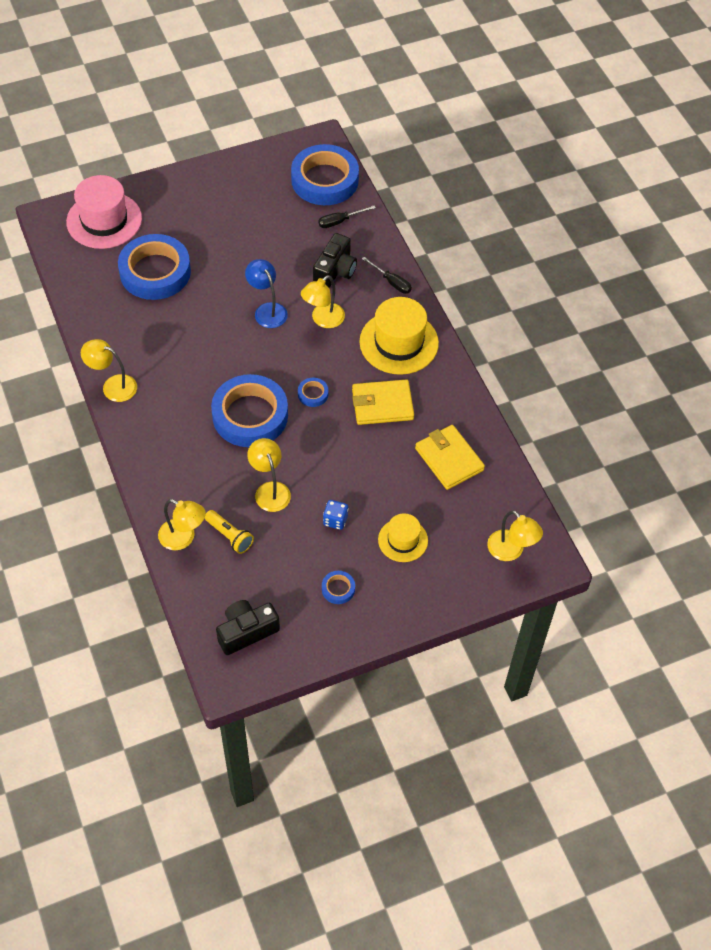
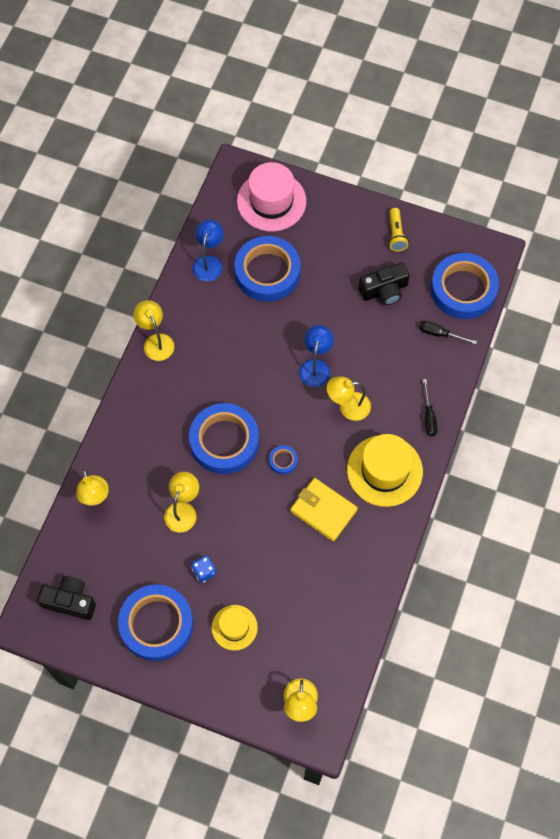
camera: 45 degrees right, 10 degrees up
yellow flashlight [205,510,254,554] -> yellow flashlight moved to [388,208,408,251]
black camera [313,233,357,288] -> black camera moved to [359,262,410,305]
blue tape [322,571,355,604] -> blue tape [118,584,193,661], size x2.43
yellow wallet [415,425,485,490] -> none
none -> blue lamp [193,219,224,281]

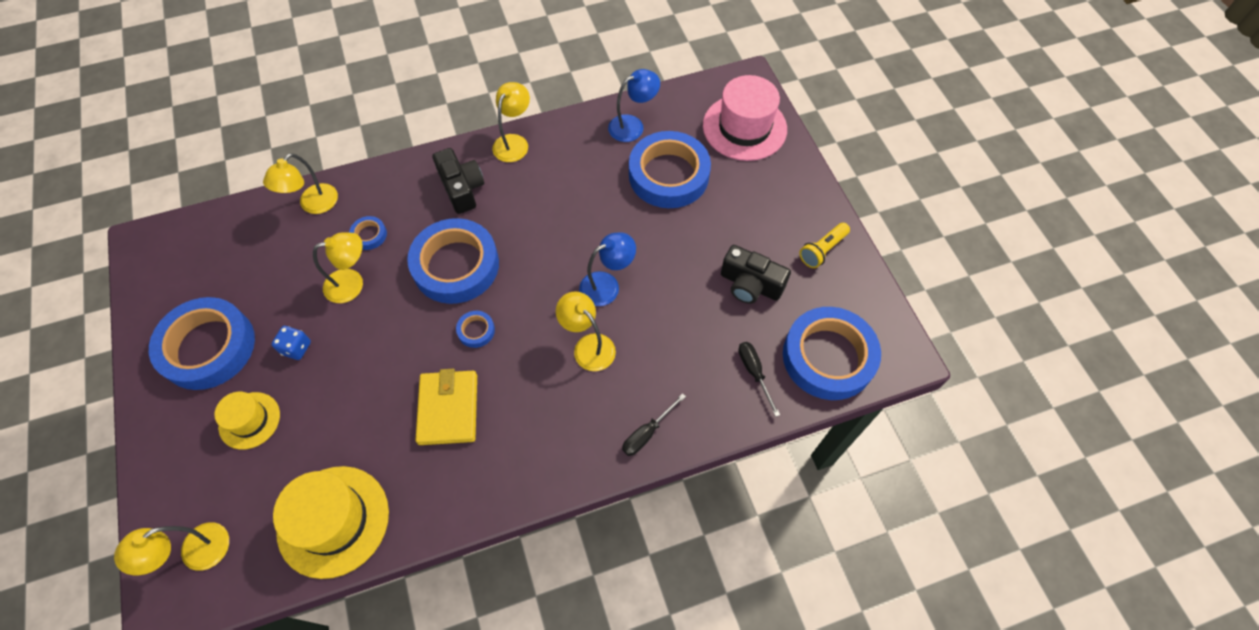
camera: 50 degrees right, 5 degrees down
black camera [37,576,96,620] -> black camera moved to [432,148,484,214]
yellow hat [347,434,423,507] -> yellow hat moved to [273,466,389,579]
none -> blue tape [349,216,387,250]

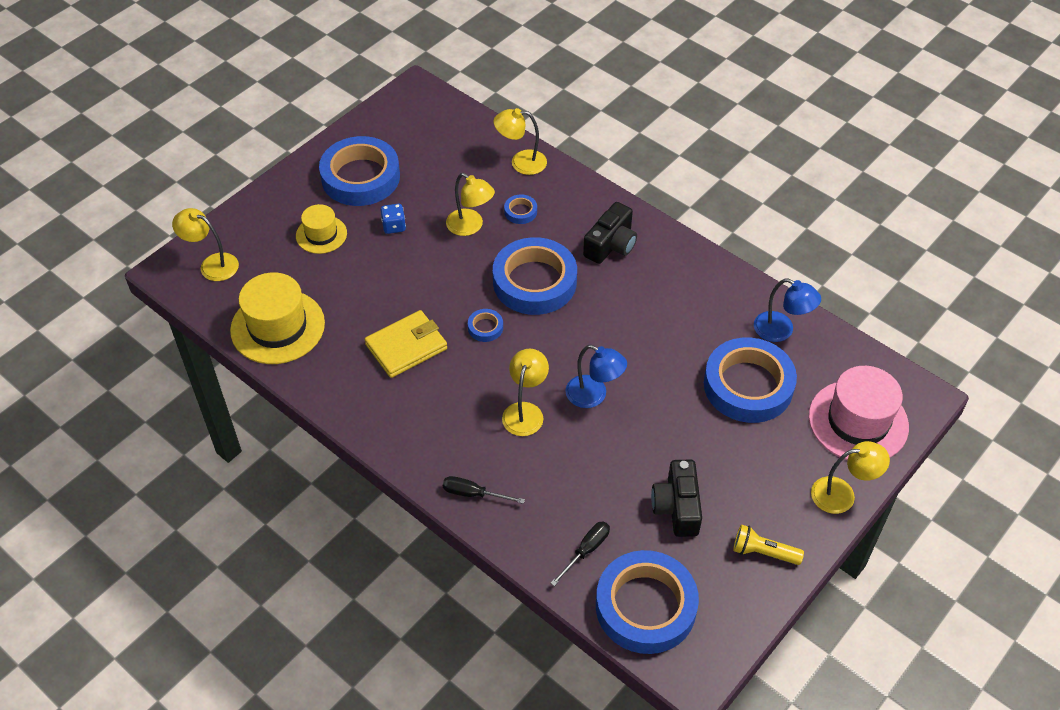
camera: 60 degrees right, 10 degrees down
yellow lamp [492,82,530,162] -> yellow lamp moved to [811,441,890,514]

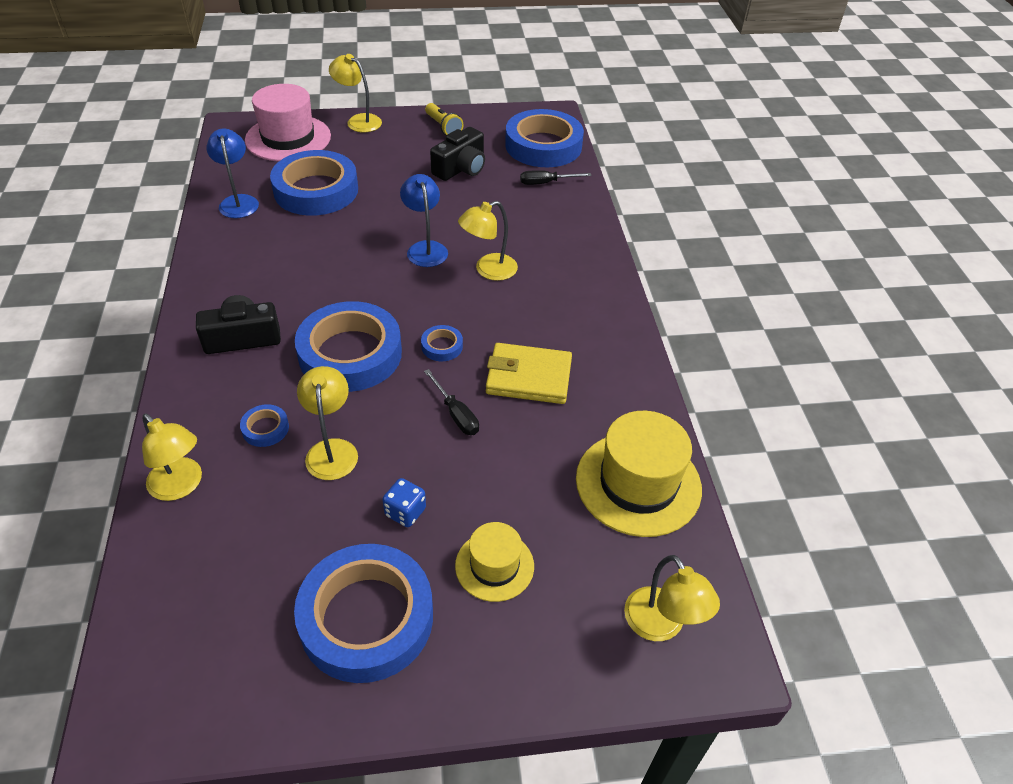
camera: 140 degrees left, 5 degrees down
black screwdriver [443,476,525,504] -> black screwdriver moved to [424,369,479,435]

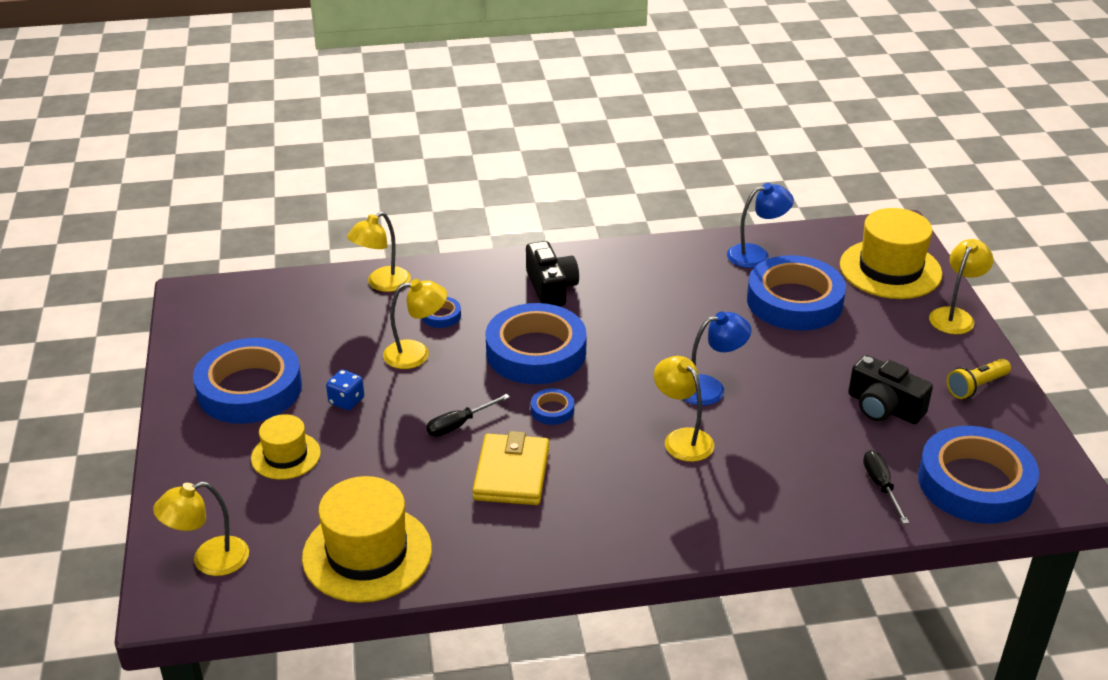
camera: 90 degrees right, 10 degrees down
pink hat [245,84,331,161] -> yellow hat [840,208,942,299]

